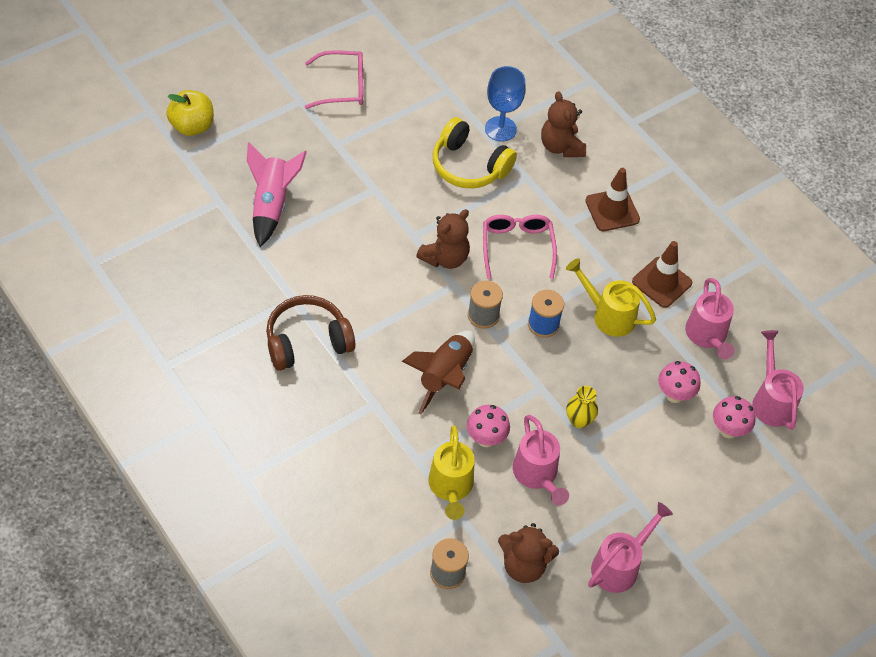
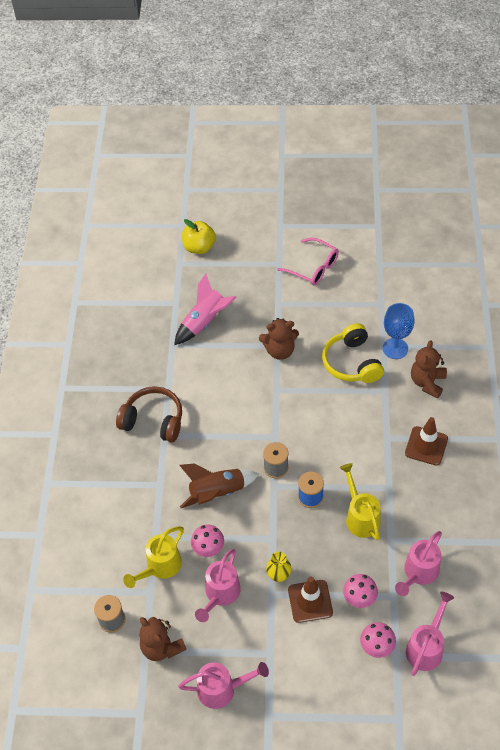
camera: 45 degrees right, 0 degrees up
brown teddy bear [416,209,470,269] -> brown teddy bear moved to [259,318,299,360]
pink glasses [483,215,557,279] -> none
brown traffic cone [632,241,692,308] -> brown traffic cone moved to [288,577,333,623]

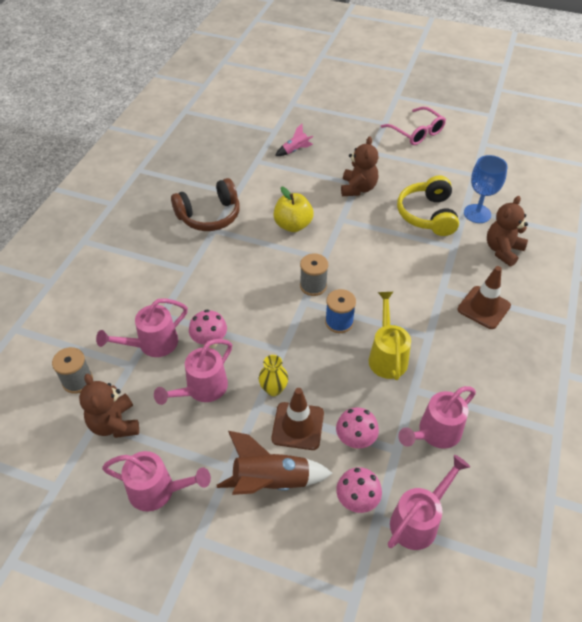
camera: 15 degrees right, 5 degrees down
brown headphones [116,386,182,443] -> brown headphones turned 120 degrees clockwise [171,178,240,231]
yellow watering can [123,526,184,588] -> pink watering can [96,298,188,357]
pink rocket [174,274,236,345] -> pink rocket [275,124,314,156], size x0.55
brown rocket [179,464,259,508] -> brown rocket moved to [217,431,332,495]
yellow apple [182,219,216,254] -> yellow apple moved to [274,187,314,232]
brown teddy bear [259,318,299,360] -> brown teddy bear turned 90 degrees counterclockwise [341,136,379,196]

